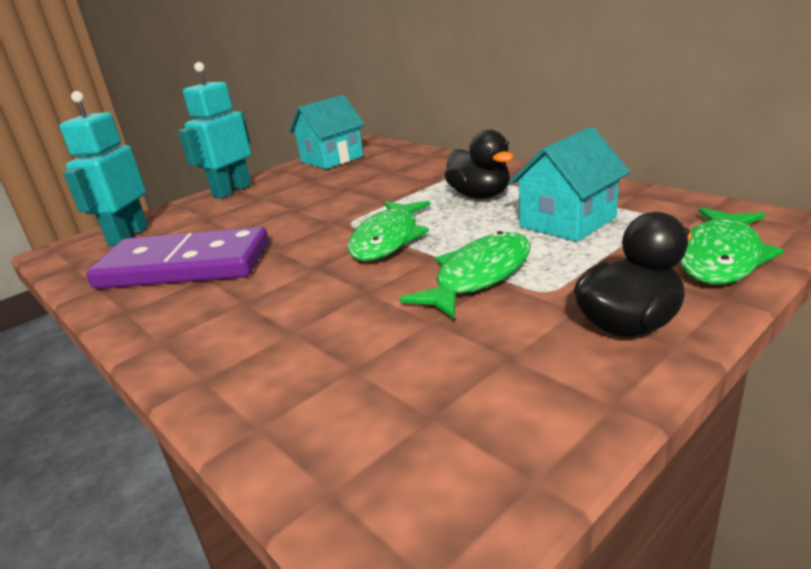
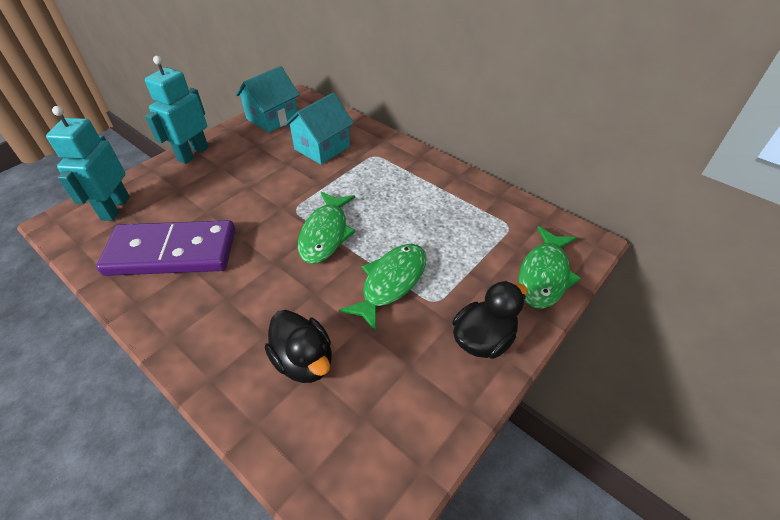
camera: 10 degrees left, 20 degrees up
black duck [444,130,514,199] -> black duck moved to [265,310,332,383]
turquoise house [509,127,630,242] -> turquoise house moved to [284,93,354,165]

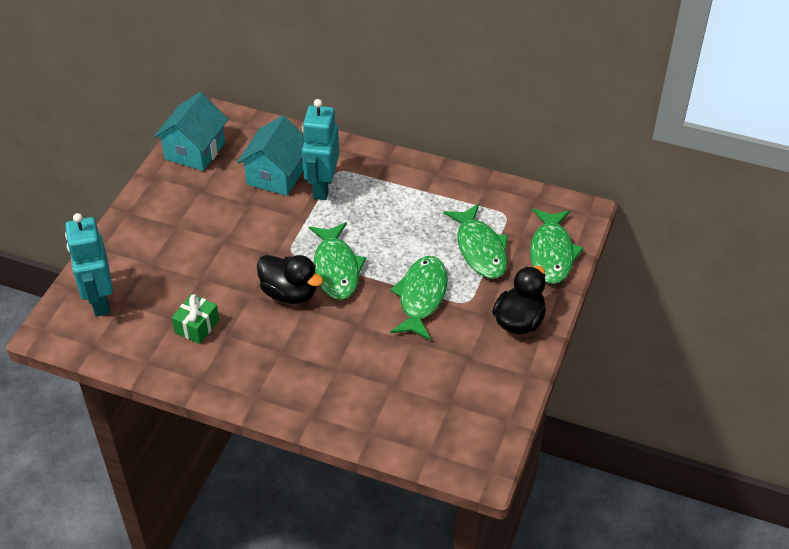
camera: 20 degrees left, 0 degrees up
purple domino [96,220,235,276] -> green gift [172,294,219,344]
turquoise robot [145,56,209,164] -> turquoise robot moved to [302,99,339,200]
black duck [265,310,332,383] -> black duck moved to [257,255,323,304]
none -> green fish [444,204,508,279]

